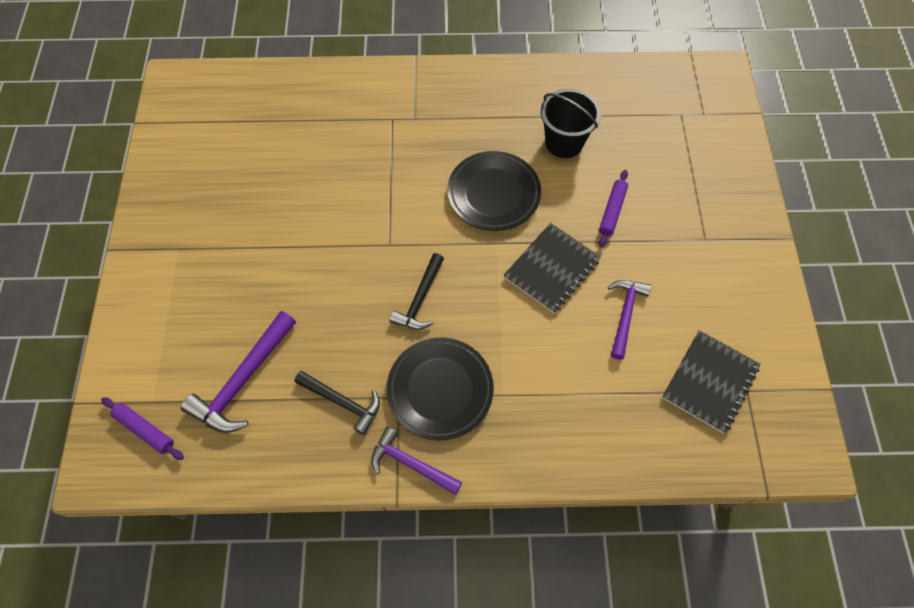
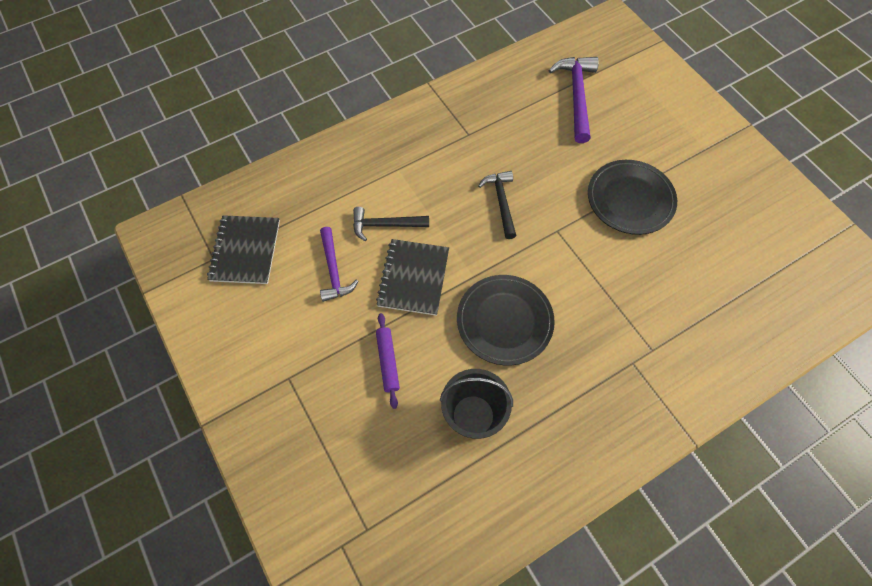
camera: 150 degrees right, 0 degrees up
purple rolling pin [101,397,184,460] -> none
black hammer [294,371,380,435] -> black hammer moved to [353,207,429,241]
purple hammer [371,427,462,495] -> none
black plate [387,338,494,440] -> black plate moved to [588,160,677,235]

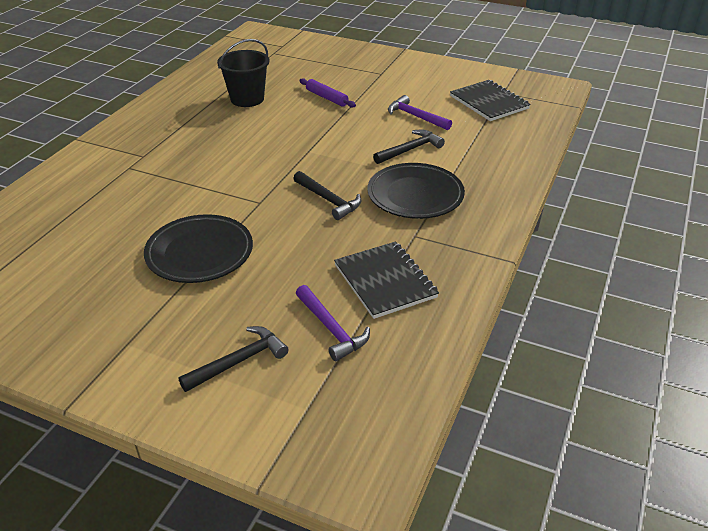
camera: 145 degrees right, 25 degrees down
black notebook [376,239,449,316] -> black notebook moved to [334,241,439,319]
black plate [457,275,555,366] -> black plate moved to [368,163,465,219]
purple hammer [549,57,599,143] -> purple hammer [296,285,370,361], size x0.67
none -> black hammer [178,326,289,392]

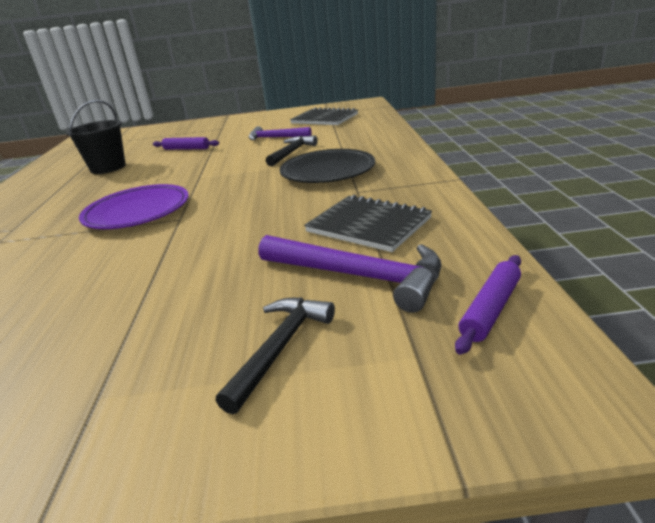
camera: 25 degrees left, 10 degrees down
black plate [144,214,253,283] -> none
black hammer [293,171,361,220] -> none
purple hammer [296,285,370,361] -> purple hammer [259,235,441,313], size x1.50
none -> purple plate [79,184,189,229]
none -> purple rolling pin [455,255,521,355]

